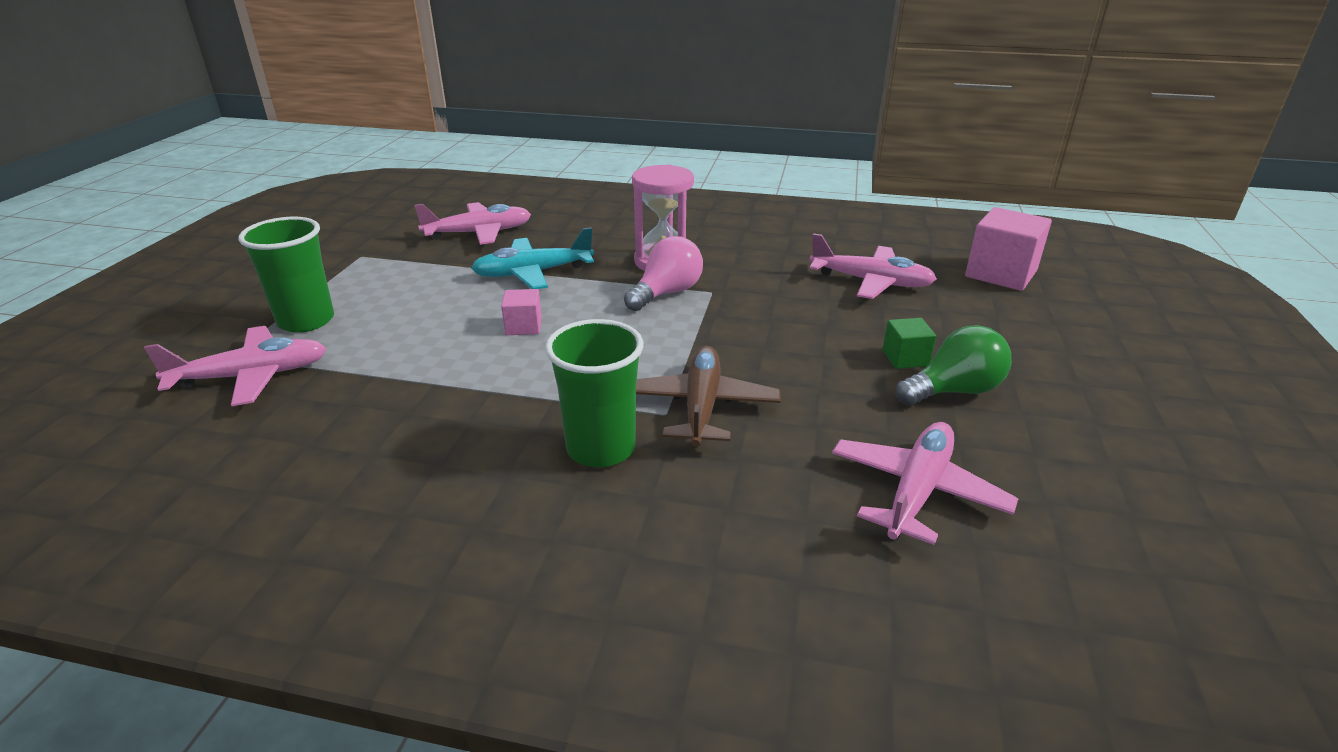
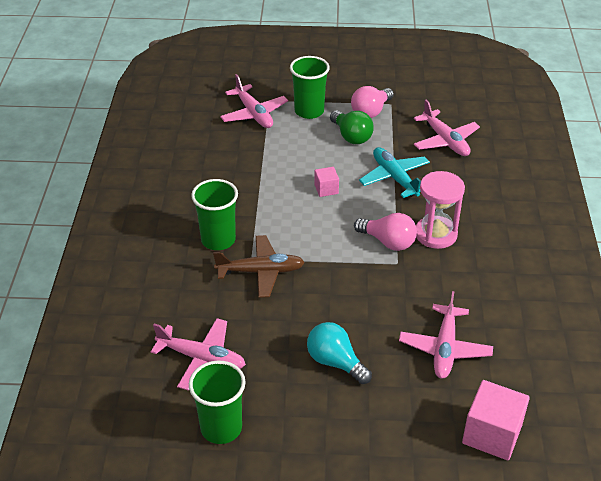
camera: 80 degrees right, 10 degrees up
green cube [883,318,936,369] -> turquoise light bulb [307,322,372,384]
green light bulb [896,325,1012,406] -> green light bulb moved to [330,110,374,144]
none -> green cup [189,360,246,444]
none -> pink light bulb [351,86,394,118]

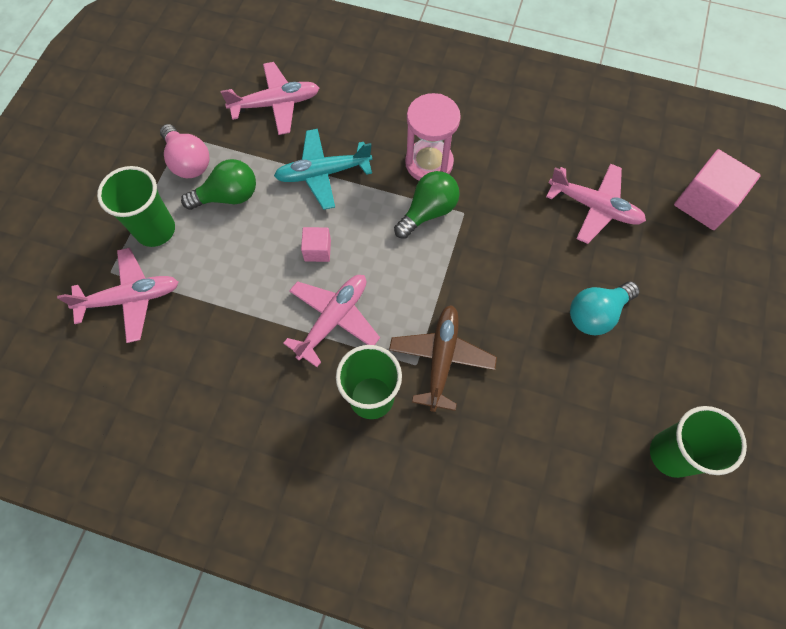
camera: 75 degrees left, 25 degrees up
pink plane [151,318,246,390] -> pink plane moved to [283,275,380,367]
pink light bulb [354,213,417,251] -> green light bulb [394,171,460,239]

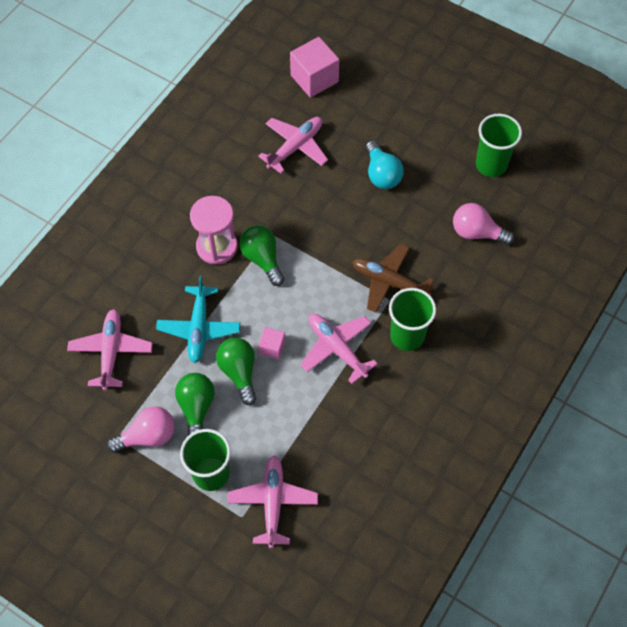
camera: 75 degrees left, 5 degrees down
none -> green light bulb [216,338,256,405]
none -> pink light bulb [453,203,514,245]

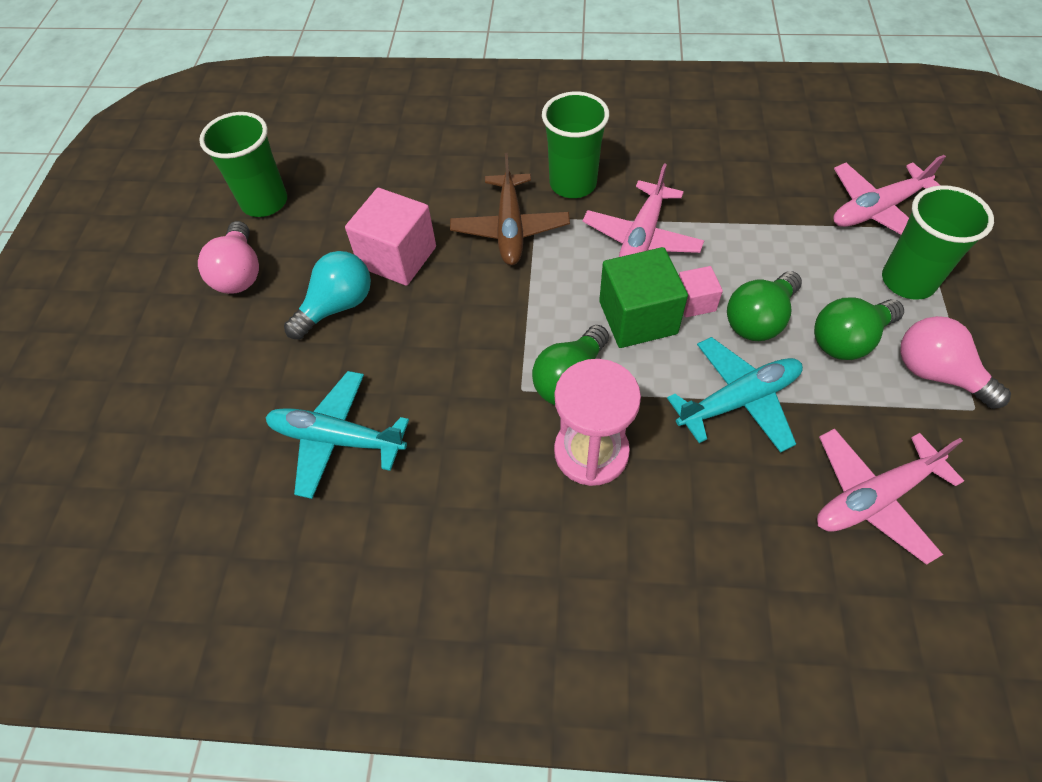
camera: 115 degrees left, 5 degrees down
pink plane [258,117,328,174] -> turquoise plane [266,371,409,499]
pink cube [290,37,339,98] -> pink cube moved to [345,188,436,286]
pink light bulb [453,203,514,245] -> pink light bulb moved to [198,221,259,294]
none -> green cube [599,247,688,348]

